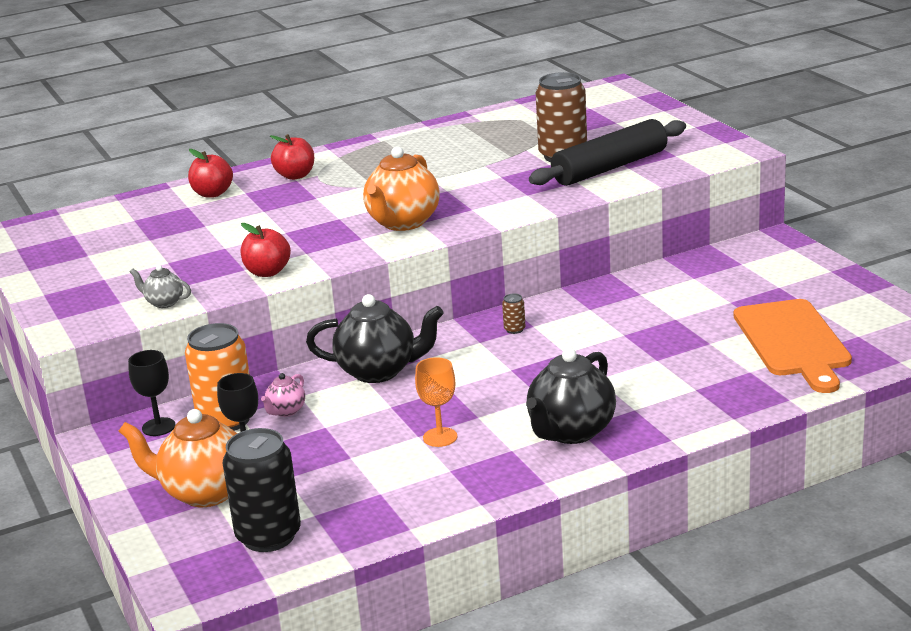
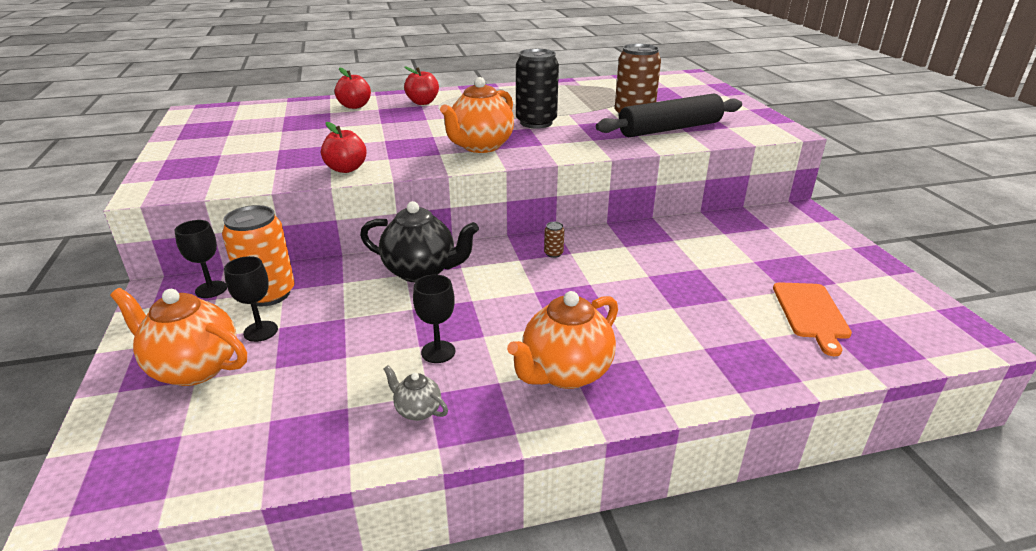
camera: 10 degrees right, 5 degrees up
grey teapot [130,265,191,308] -> grey teapot moved to [383,365,448,421]
black can [223,428,301,552] -> black can moved to [516,49,559,129]
pink teapot [261,373,305,417] -> none
orange goblet [415,357,457,447] -> black goblet [413,274,455,363]
black teapot [526,348,616,444] -> orange teapot [507,291,618,389]
orange cutting board [734,299,852,393] -> orange cutting board [773,282,852,356], size x0.66

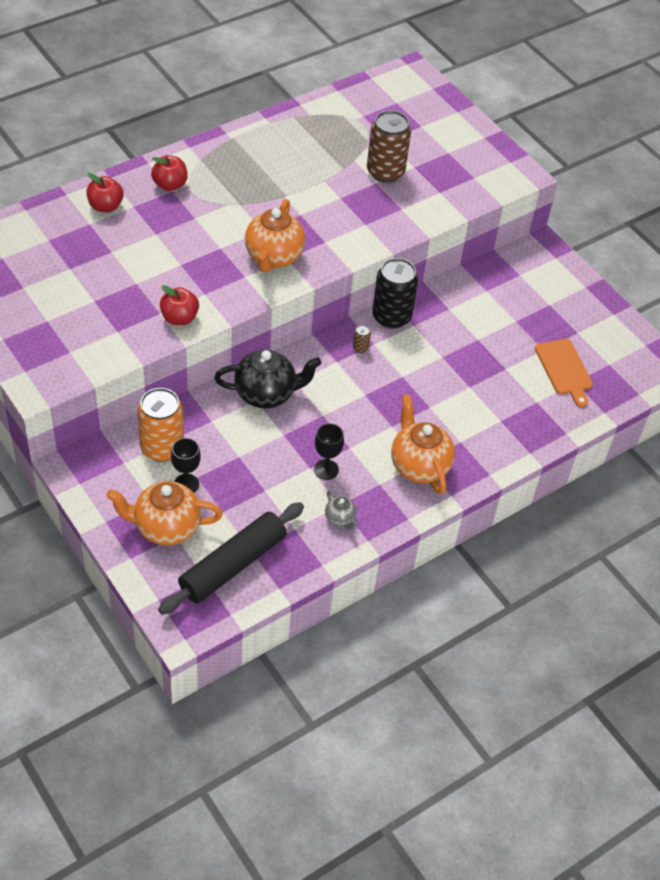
camera: 25 degrees left, 20 degrees up
black goblet [175,220,227,298] -> none
grey teapot [383,365,448,421] -> grey teapot turned 135 degrees counterclockwise [325,490,357,530]
orange teapot [507,291,618,389] -> orange teapot turned 135 degrees clockwise [391,394,455,494]
black can [516,49,559,129] -> black can moved to [372,258,418,329]
black rolling pin [596,93,742,137] -> black rolling pin moved to [158,502,304,615]

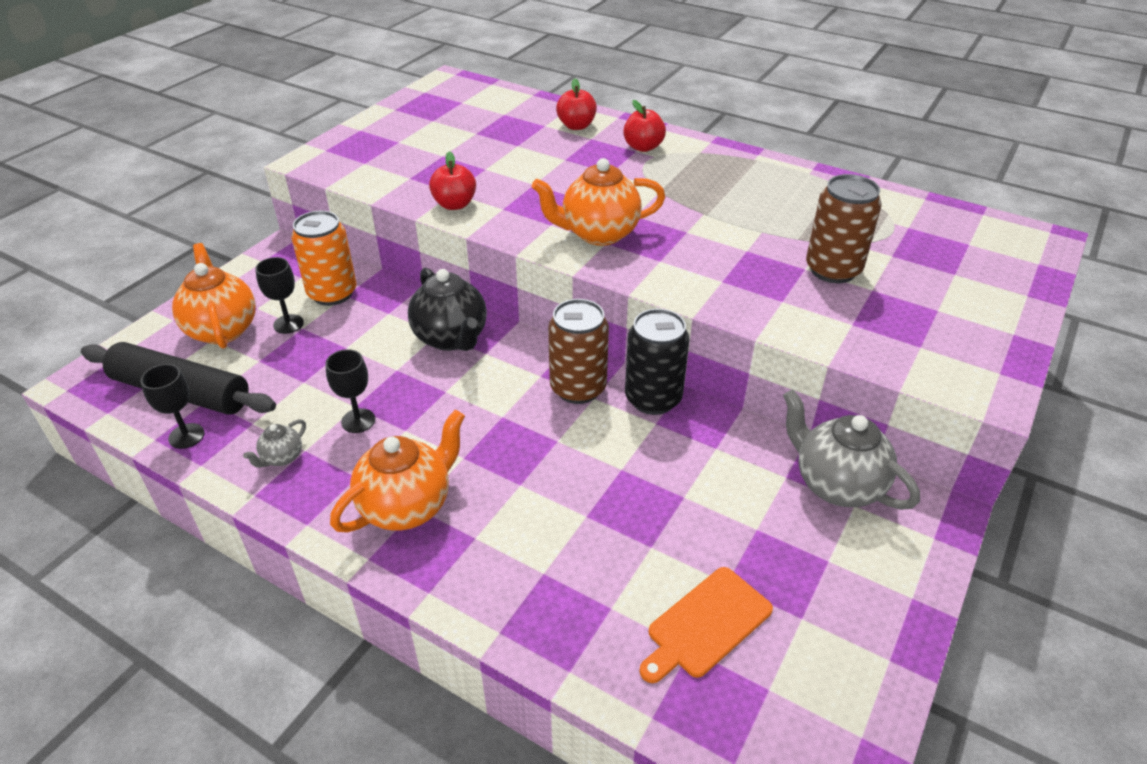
camera: 70 degrees right, 10 degrees down
brown can [353,325,371,353] -> brown can [548,299,609,404], size x2.49
none -> black goblet [141,364,204,449]
none -> grey teapot [783,389,920,510]

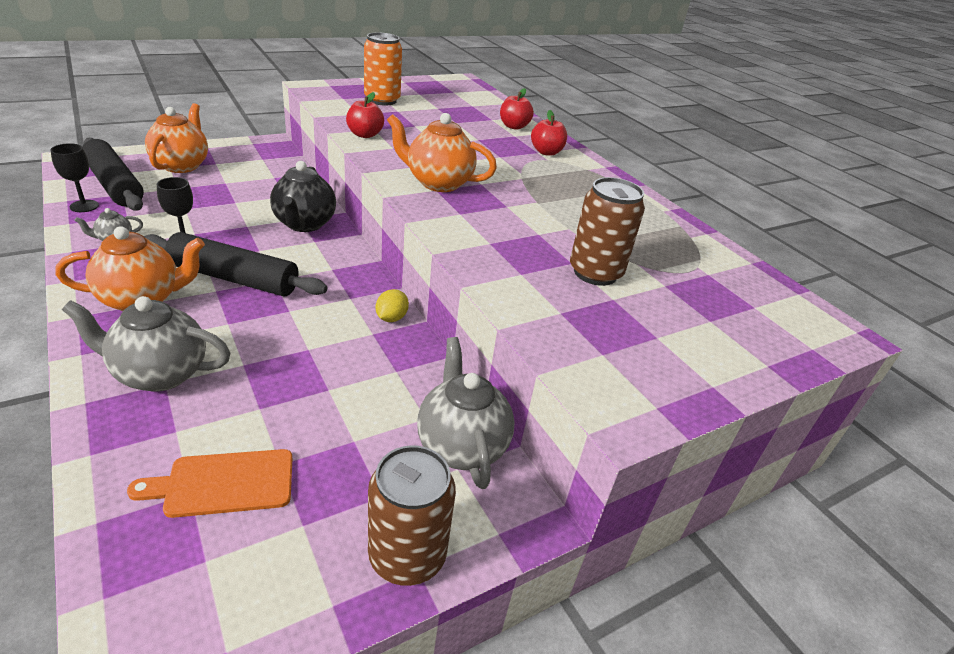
camera: 25 degrees right, 5 degrees down
black goblet [255,257,304,334] -> none
orange can [291,211,357,306] -> orange can moved to [364,33,402,106]
brown can [548,299,609,404] -> brown can moved to [368,445,456,586]
black can [625,309,690,415] -> yellow lemon [376,289,409,322]
none -> grey teapot [62,296,230,392]
none -> black rolling pin [144,232,327,296]

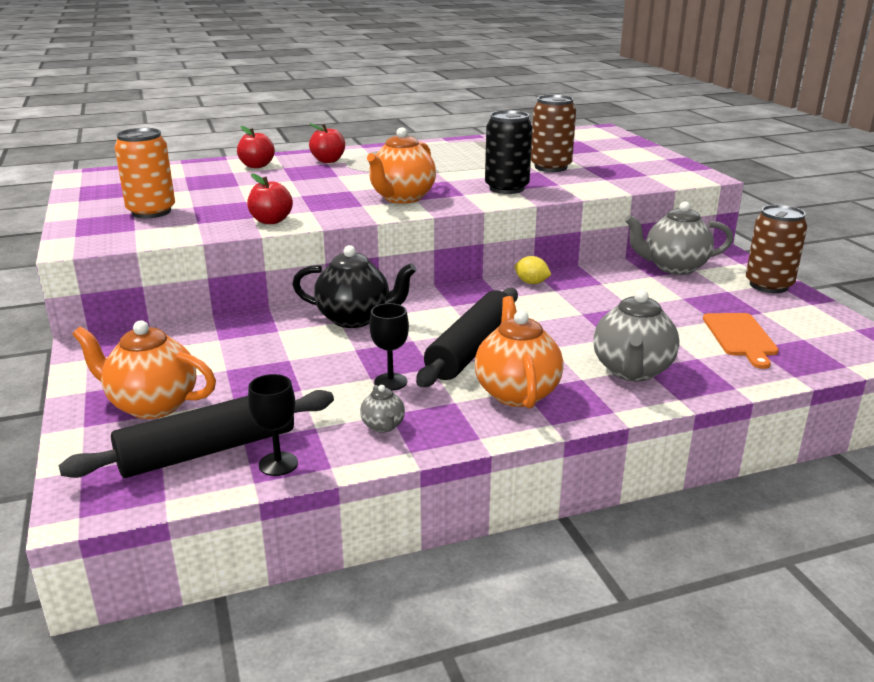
camera: 75 degrees left, 10 degrees down
none -> black can [485,110,532,194]

